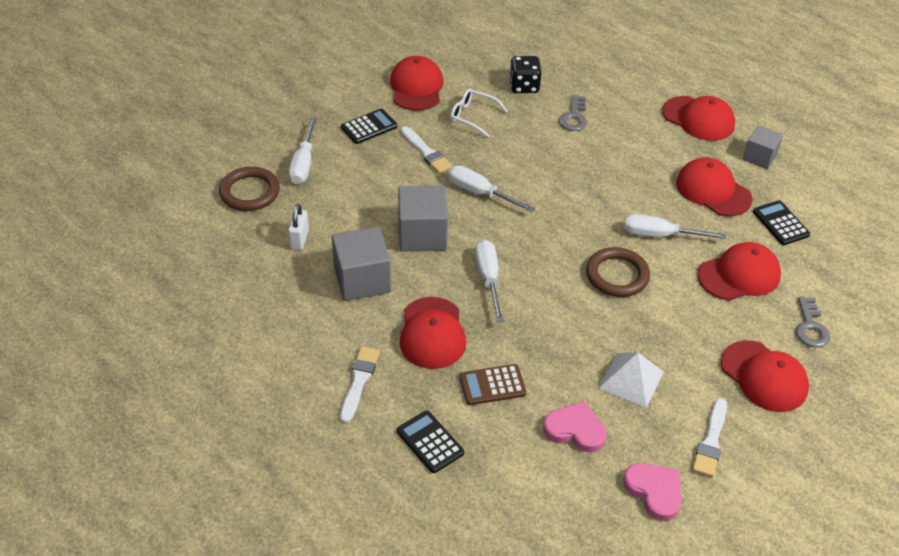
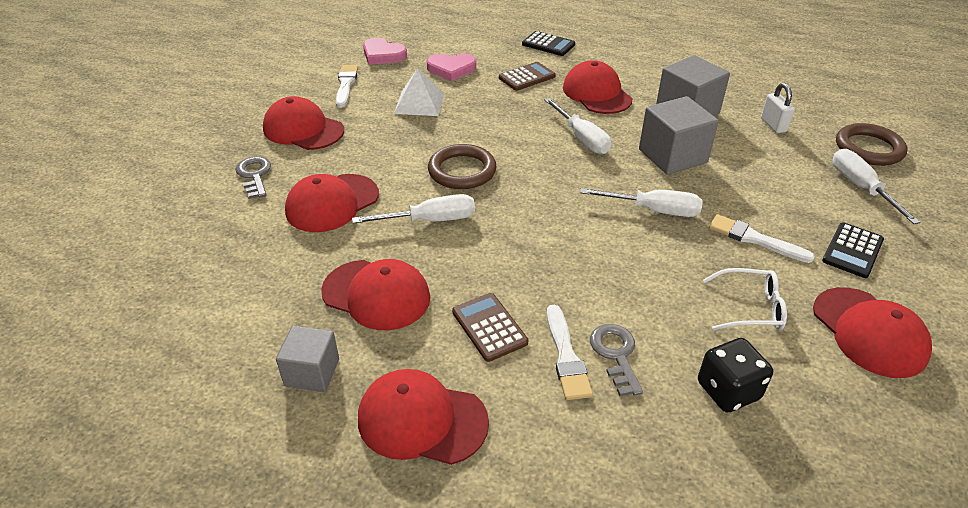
camera: 160 degrees right, 5 degrees down
white brush [340,346,380,423] -> white brush moved to [547,305,593,400]
black calculator [753,200,810,245] -> none
none -> brown calculator [452,293,529,362]

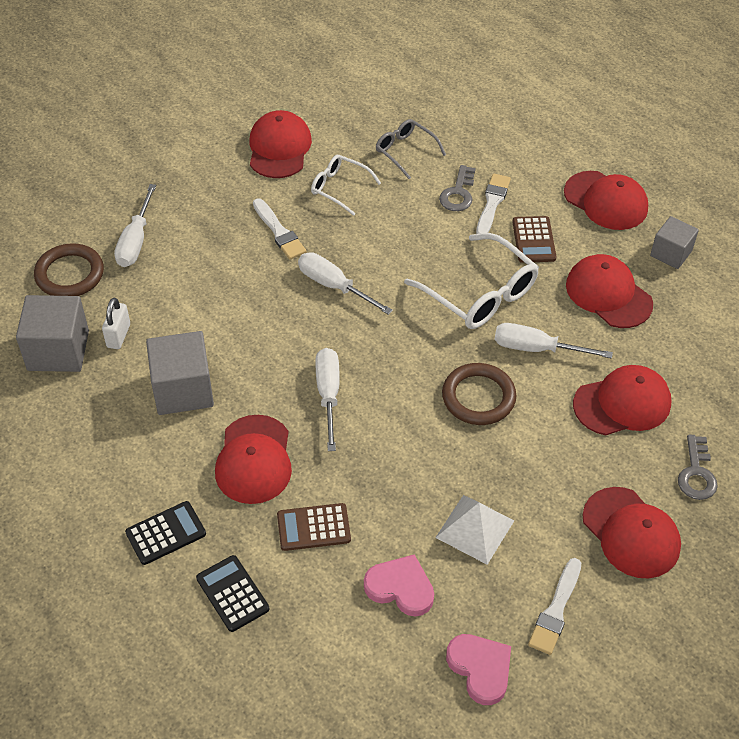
camera: 155 degrees left, 10 degrees up
grey cube [639,96,719,175] -> grey cube moved to [16,295,89,372]
black dice [698,338,773,413] -> grey glasses [376,119,446,179]
black calculator [822,222,884,278] -> black calculator moved to [125,501,206,565]
none -> white glasses [404,233,539,329]

